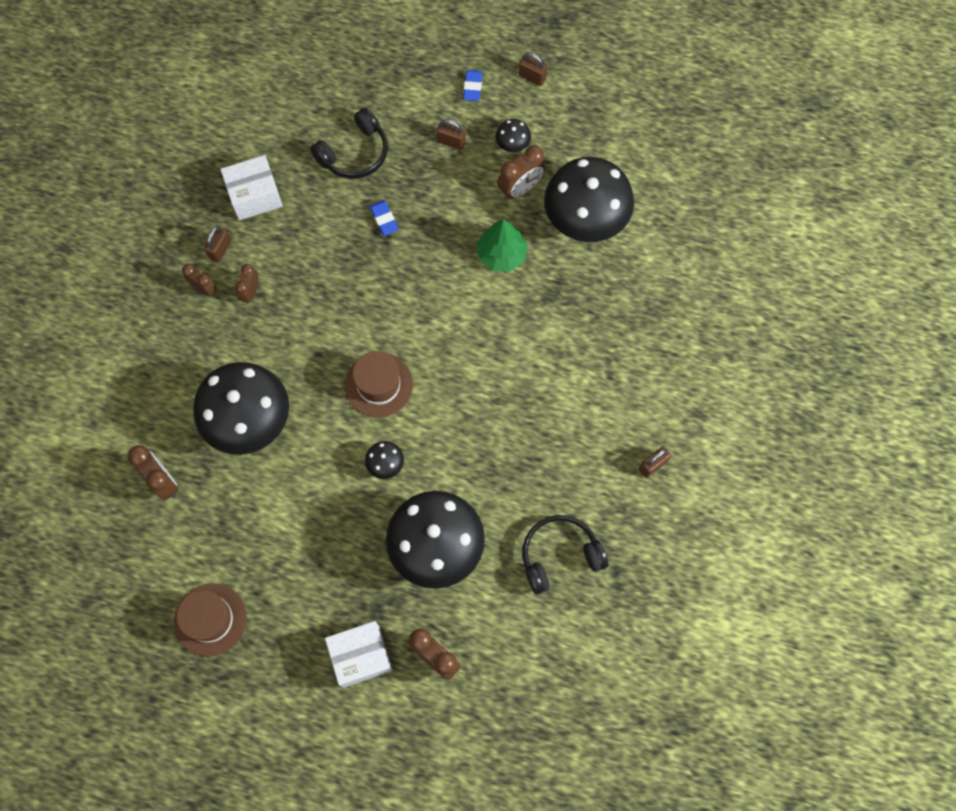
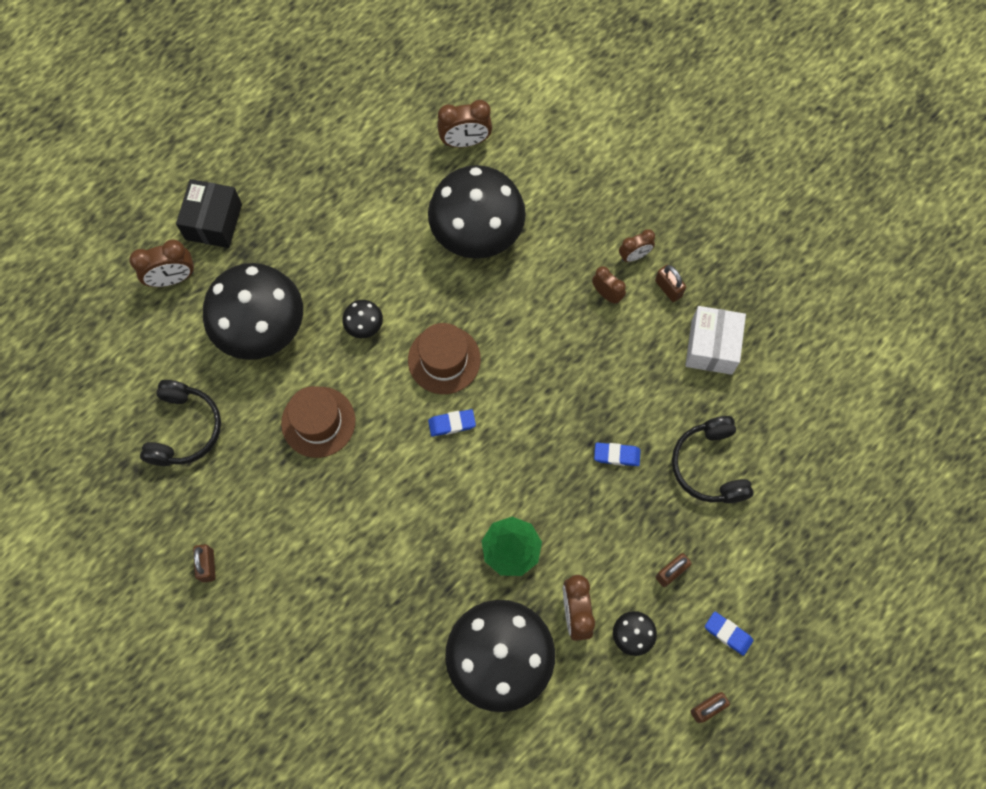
camera: 120 degrees right, 0 degrees up
brown hat [174,583,247,657] -> brown hat moved to [281,386,356,458]
white box [325,621,393,688] -> black box [176,179,242,248]
none -> blue eraser [428,409,476,437]

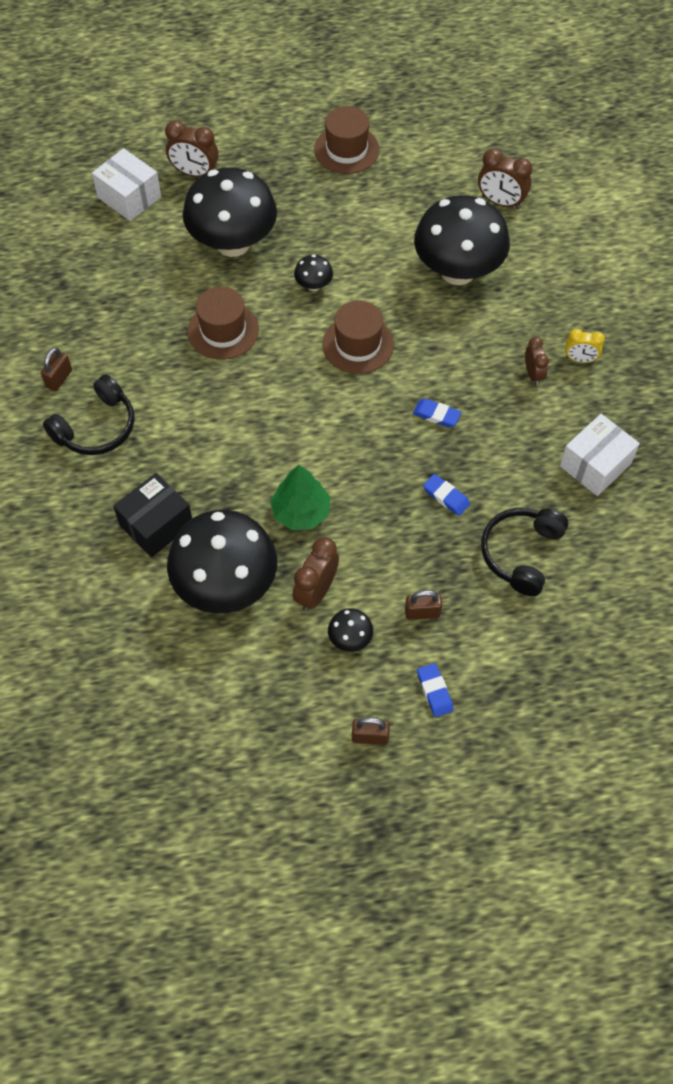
camera: 35 degrees right, 10 degrees down
black headphones [140,380,221,466] -> black headphones moved to [43,374,134,455]
black box [176,179,242,248] -> black box moved to [113,473,192,557]
blue eraser [428,409,476,437] -> blue eraser moved to [413,399,461,427]
brown clock [619,229,655,262] -> yellow clock [565,329,605,363]
brown padlock [655,265,686,302] -> none
none -> white box [92,148,161,221]
none -> brown hat [314,106,380,174]

